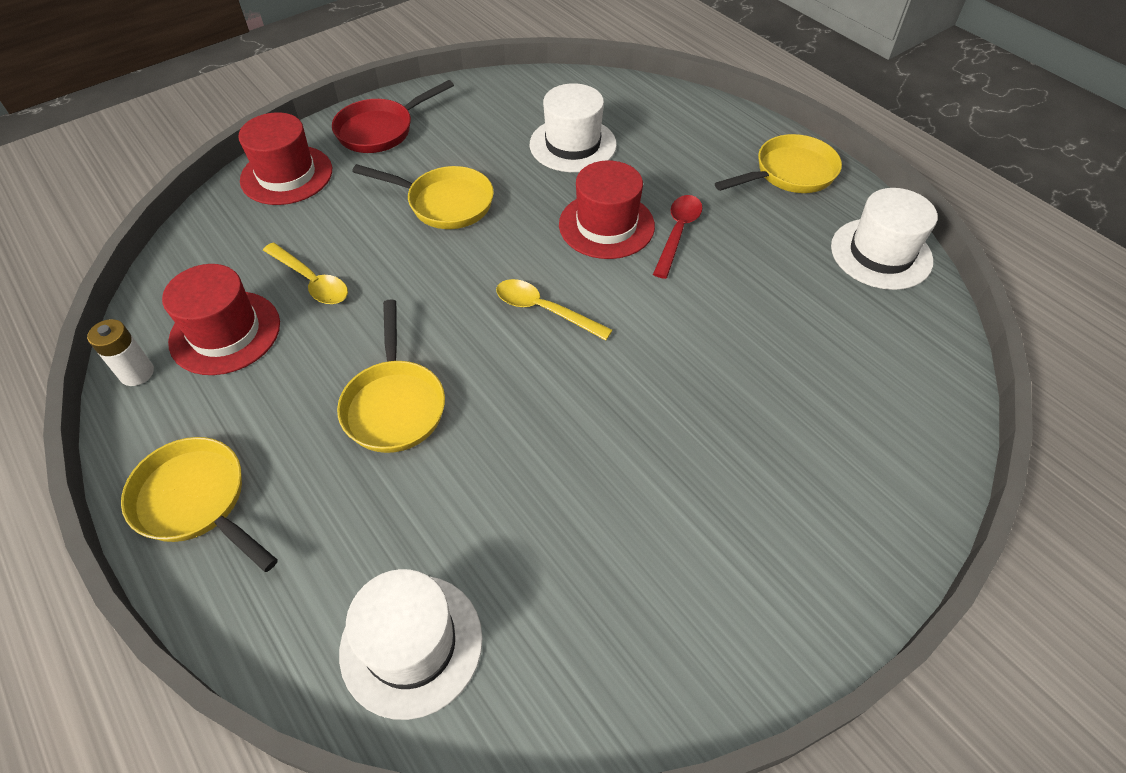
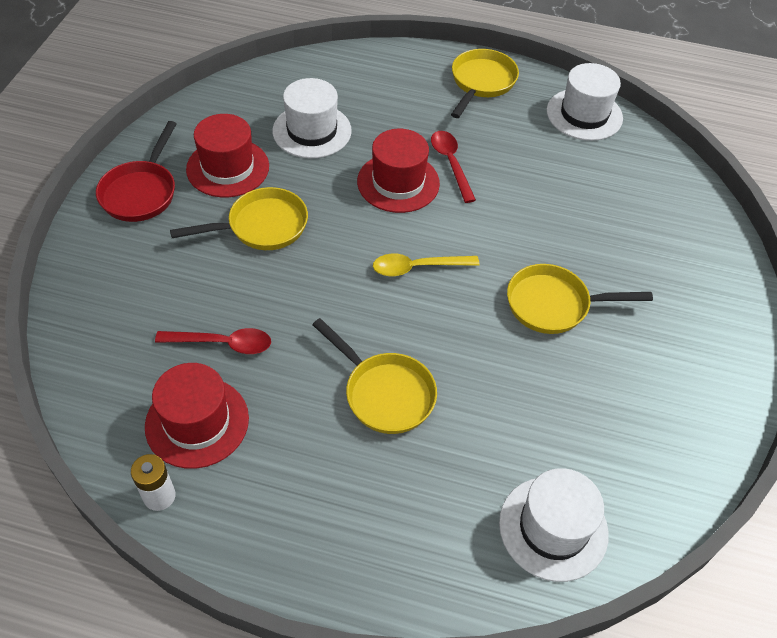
camera: 40 degrees left, 0 degrees up
yellow pan [121,437,278,572] -> yellow pan moved to [507,264,653,334]
red hat [238,112,332,205] -> red hat moved to [186,114,269,197]
yellow spoon [263,242,348,304] -> red spoon [155,328,271,354]

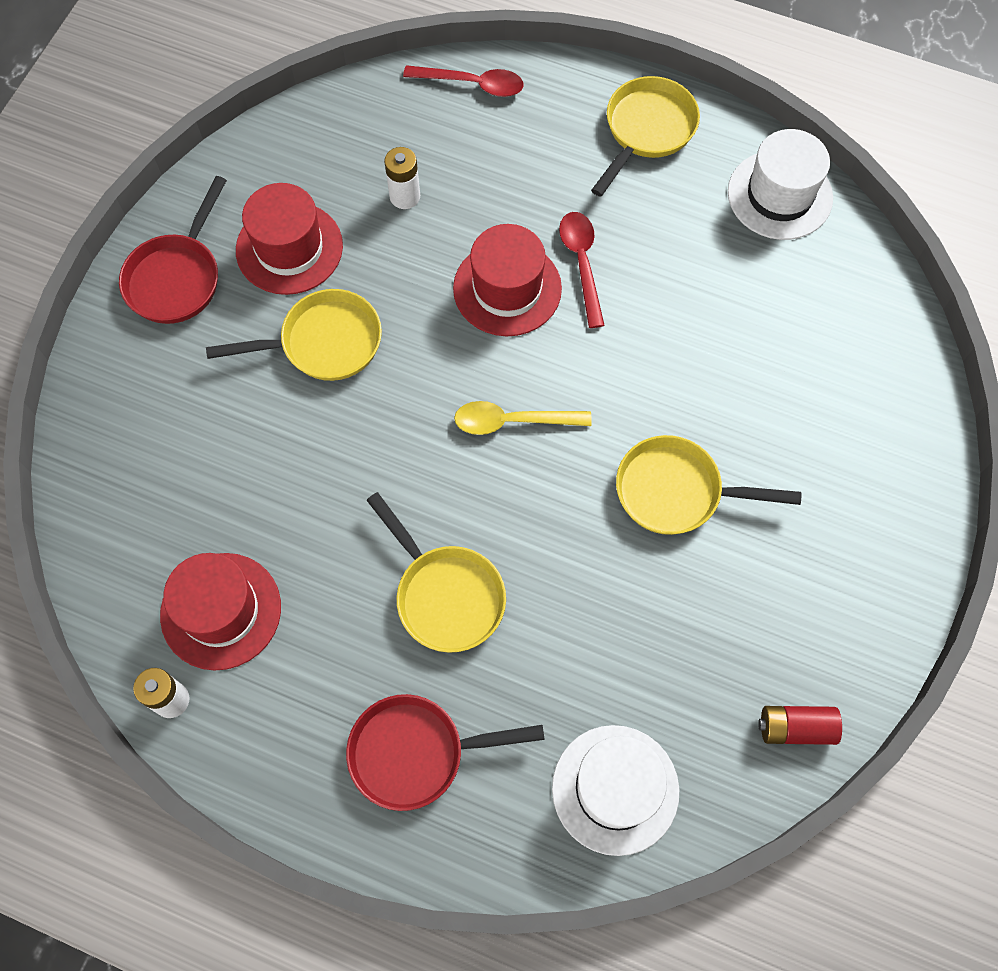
camera: 10 degrees right, 15 degrees up
red spoon [155,328,271,354] -> red spoon moved to [403,65,524,97]
white hat [273,78,352,158] -> white battery [384,147,420,209]
none -> red pan [346,694,545,811]
none -> red battery [758,706,842,745]

